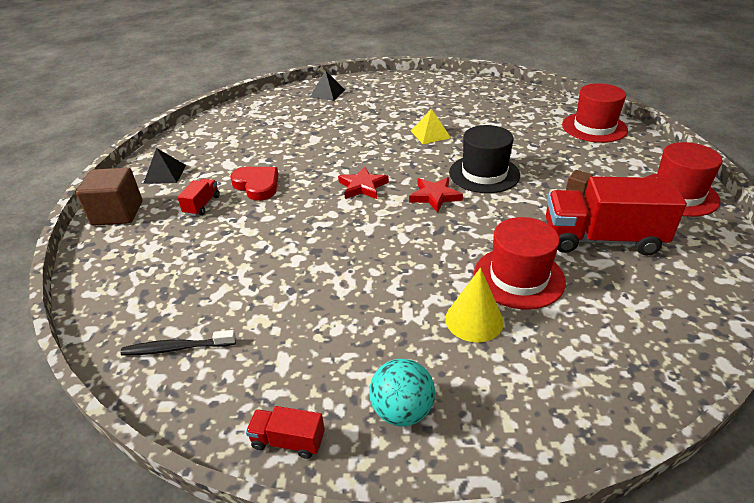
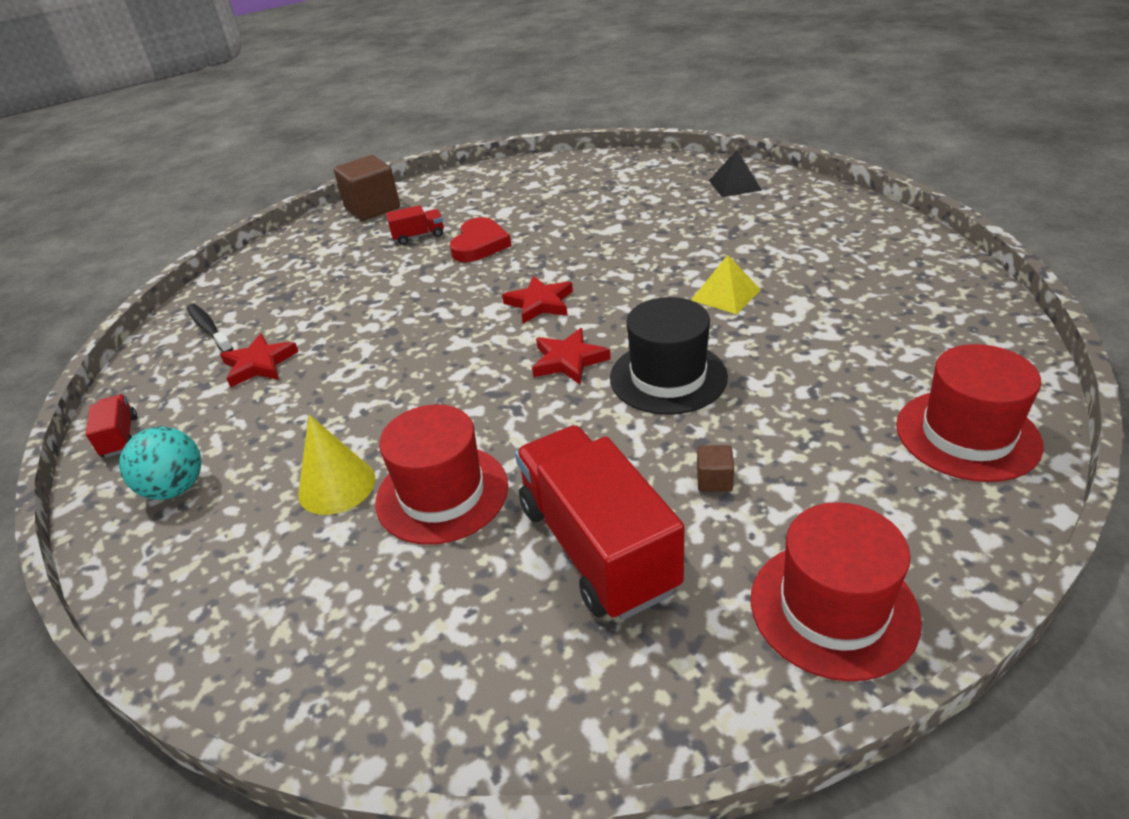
camera: 60 degrees right, 0 degrees up
black pyramid [143,148,186,184] -> none
none -> red star [220,333,299,388]

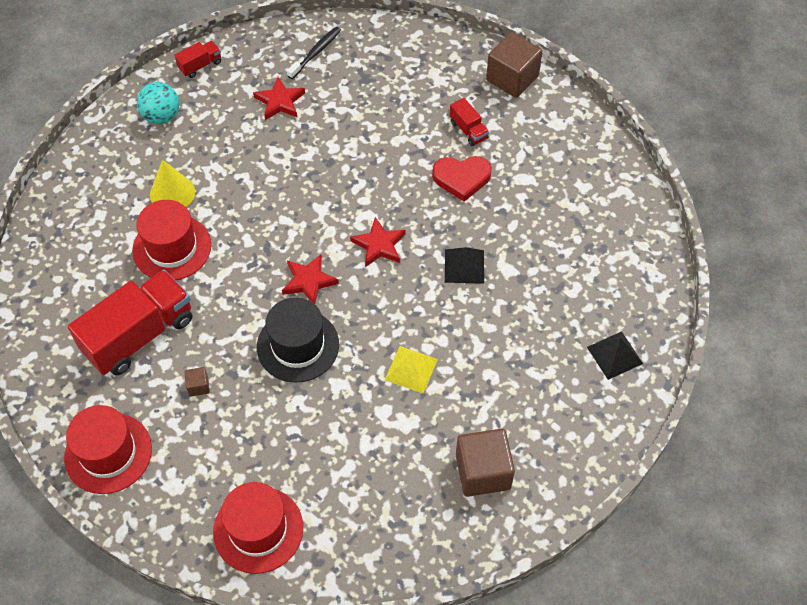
camera: 70 degrees right, 20 degrees up
none -> black pyramid [445,247,484,284]
none -> brown cube [456,429,515,497]

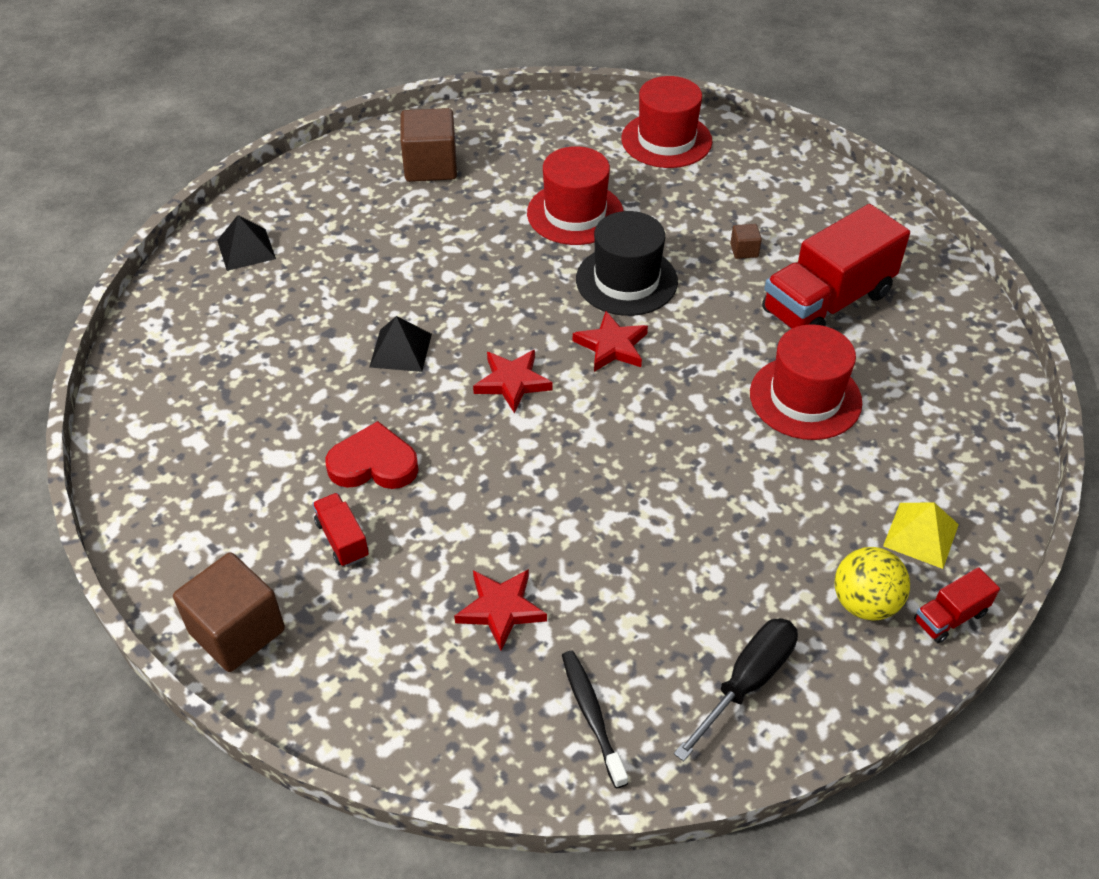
camera: 175 degrees left, 10 degrees down
red hat [64,405,152,494] -> red hat moved to [527,146,623,245]
turquoise ball [137,82,179,124] -> yellow ball [834,547,910,621]
yellow cone [150,160,195,207] -> none
red truck [174,41,221,78] -> red truck moved to [914,567,1000,643]
red star [253,77,305,120] -> red star moved to [454,569,547,651]
black toothbrush [287,27,341,79] -> black toothbrush turned 120 degrees clockwise [562,651,628,789]
yellow pyramid [385,346,438,393] -> yellow pyramid moved to [883,502,959,569]
none -> black screwdriver [674,618,798,761]

